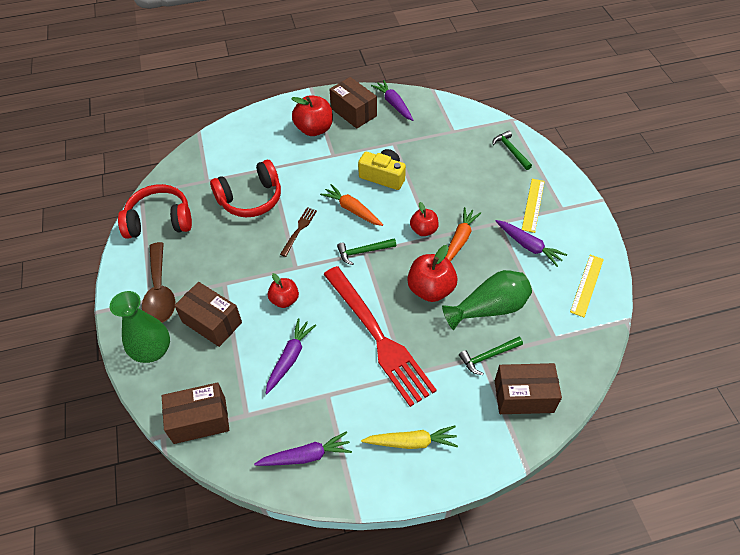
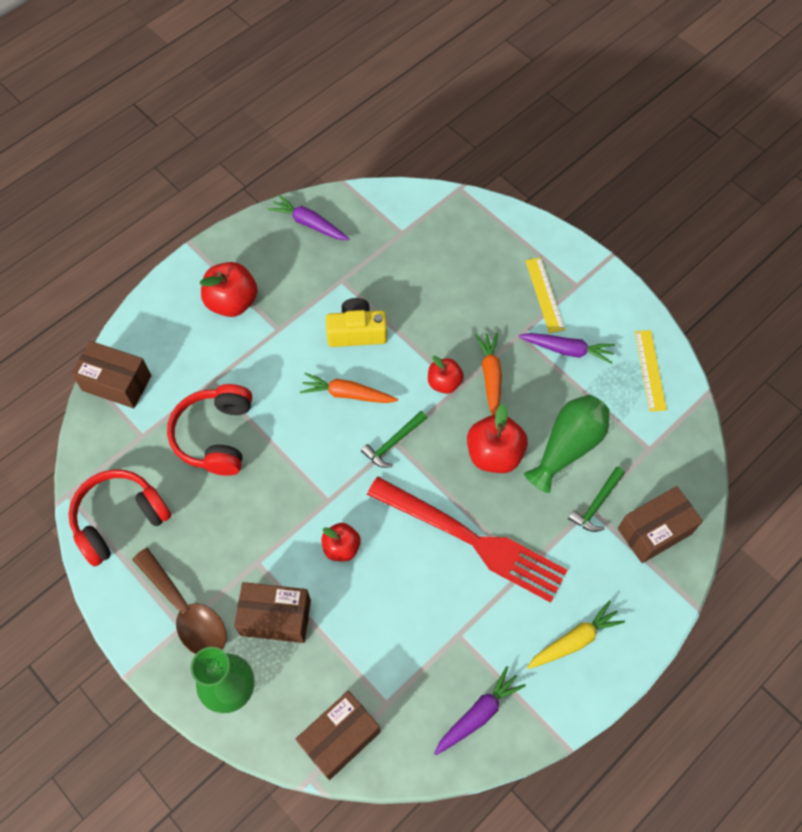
camera: 30 degrees left, 10 degrees up
red headphones [210,160,281,217] -> red headphones turned 150 degrees clockwise [167,384,252,476]
purple carrot [266,318,316,394] -> none
brown fork [280,207,317,257] -> none
brown box [329,77,377,129] -> brown box moved to [71,341,151,408]
green hammer [492,130,532,170] -> none

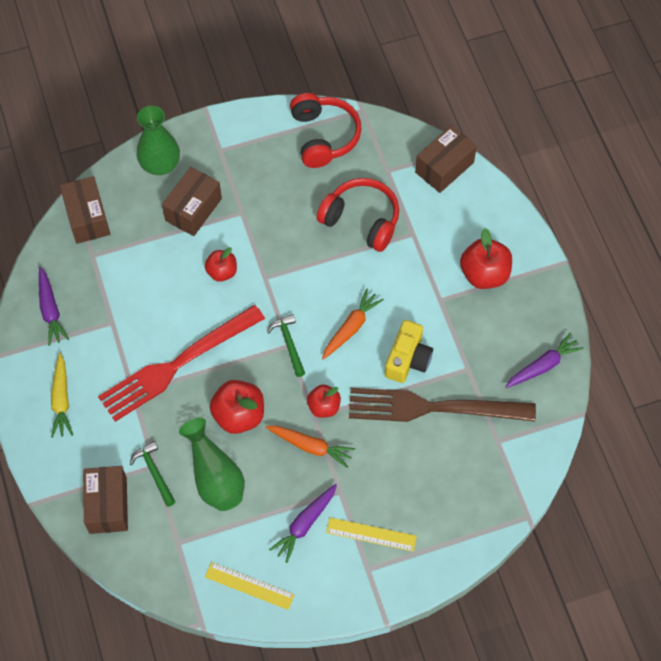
camera: 115 degrees right, 0 degrees up
brown spoon [132,548,226,654] -> none
none -> brown fork [349,388,536,422]

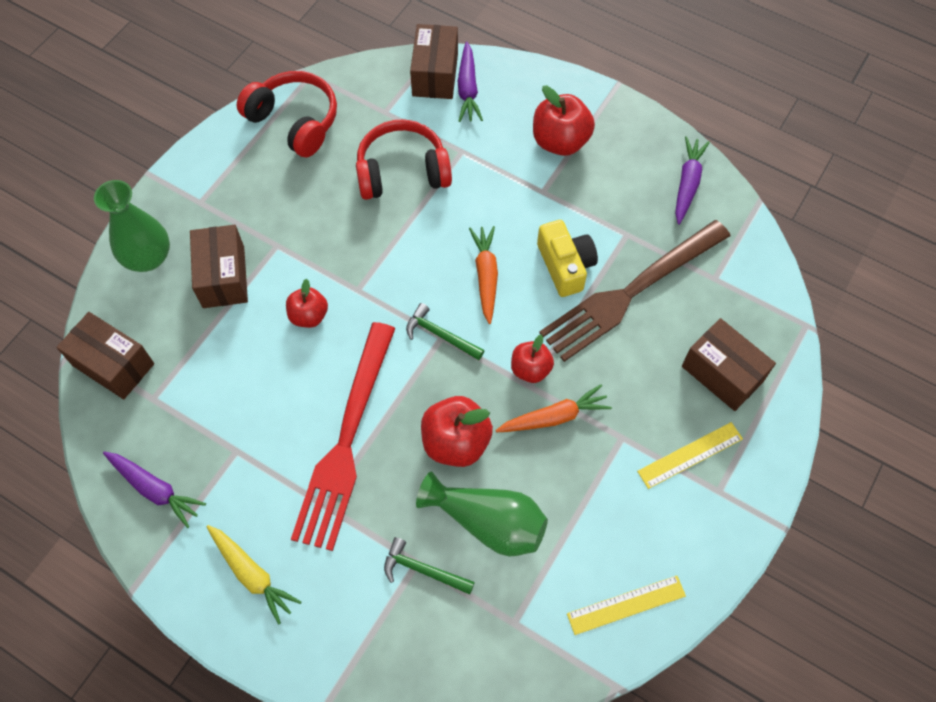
camera: 40 degrees left, 0 degrees up
brown box [83,466,128,534] -> brown box moved to [682,318,776,411]
purple carrot [269,484,337,563] -> purple carrot moved to [458,41,483,122]

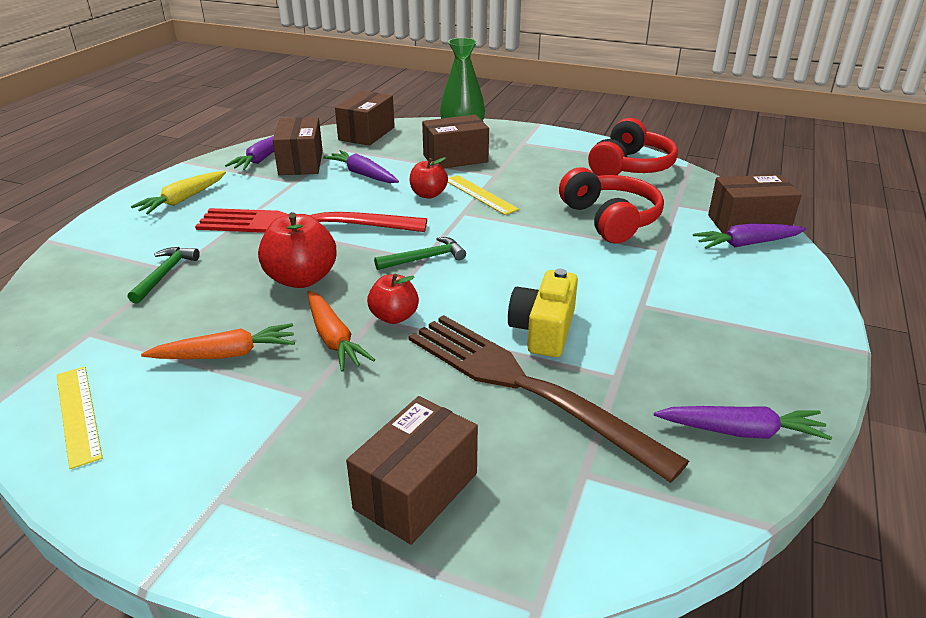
camera: 80 degrees right, 30 degrees down
green hammer [406,303,485,360] -> green hammer turned 45 degrees clockwise [374,237,466,270]
green vase [416,471,548,557] -> none
orange carrot [469,226,498,324] -> orange carrot moved to [141,323,295,359]
red apple [533,86,595,156] -> none
yellow camera [537,220,598,297] -> yellow camera turned 135 degrees clockwise [508,268,578,357]
yellow ruler [637,422,743,489] -> yellow ruler moved to [448,175,519,215]
none -> brown box [273,117,323,175]
none -> purple carrot [323,150,399,183]

